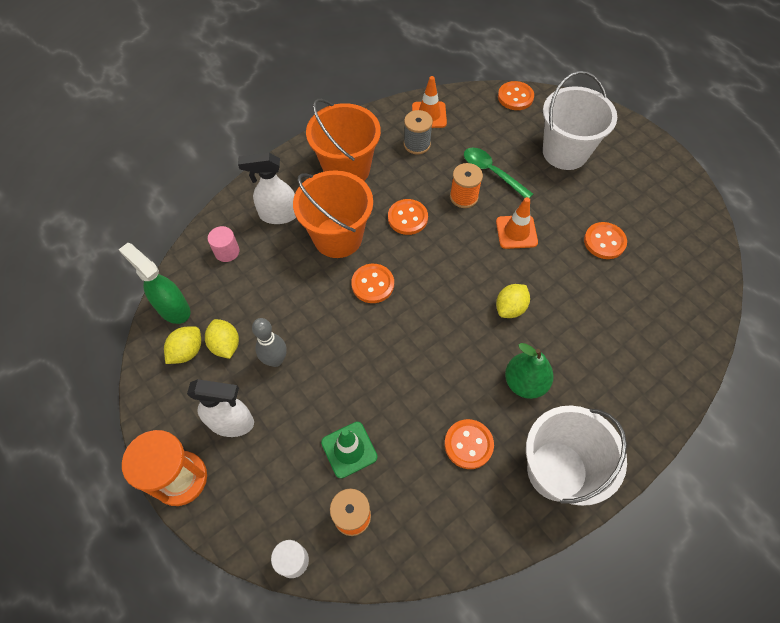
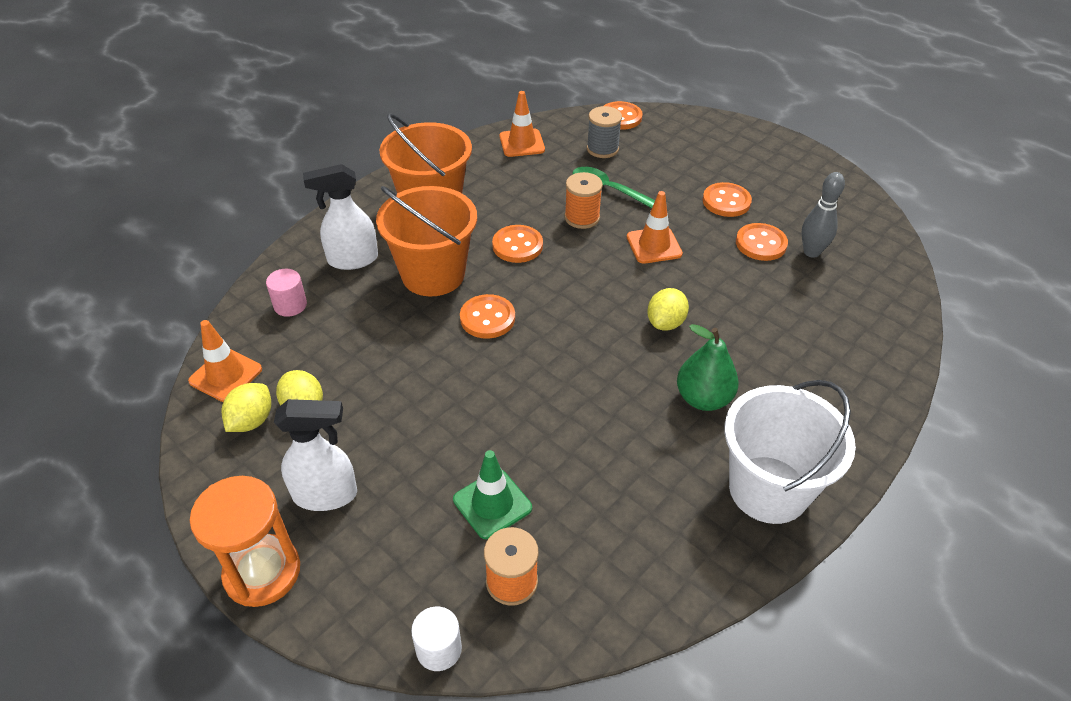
camera: 10 degrees left, 15 degrees down
green spray bottle [118,243,191,324] -> orange traffic cone [188,320,262,402]
grey bowling pin [252,318,287,367] -> grey bowling pin moved to [802,172,845,258]
grey spool [404,110,433,155] -> grey spool moved to [587,106,622,158]
orange button [444,419,494,469] -> orange button moved to [702,182,752,217]
white bucket [543,71,617,170] -> none

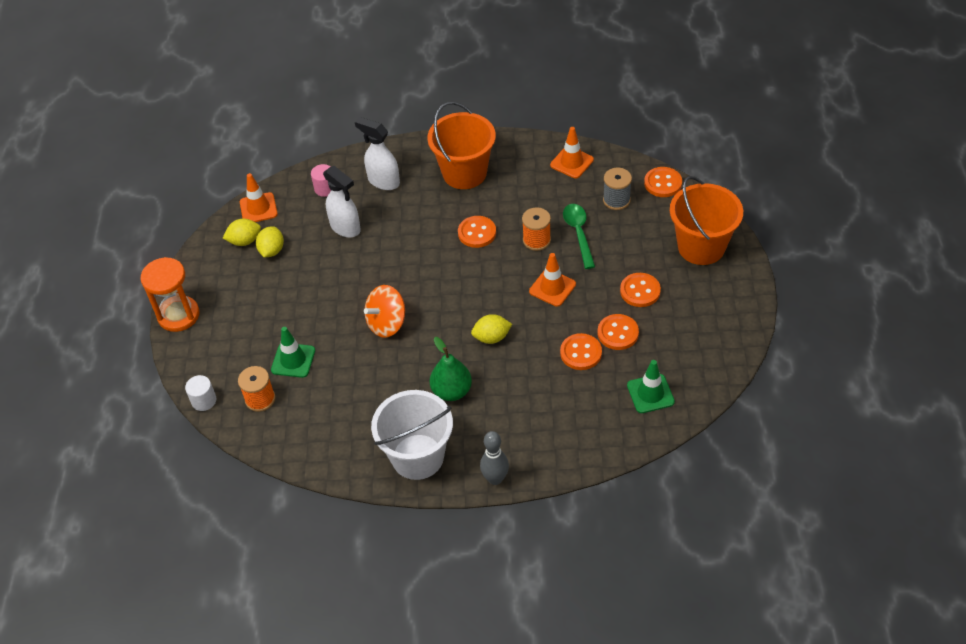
camera: 50 degrees right, 5 degrees up
white spray bottle [274,399,357,511] -> white spray bottle moved to [323,166,361,238]
orange bucket [376,186,477,296] -> orange bucket moved to [670,176,743,265]
orange button [460,294,515,339] -> orange button moved to [560,333,602,370]
grey bowling pin [802,172,845,258] -> grey bowling pin moved to [480,431,509,485]
none -> orange spinning top [364,285,405,338]
none -> green traffic cone [627,360,675,413]

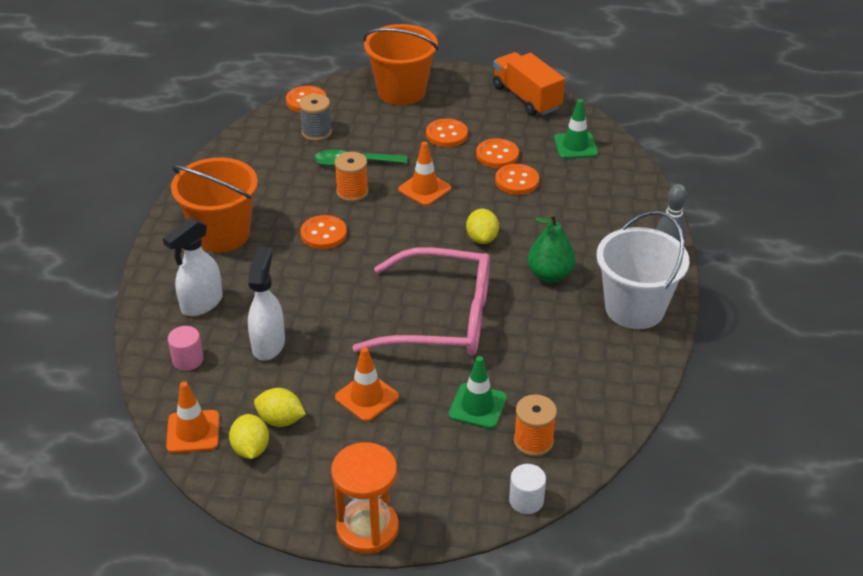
camera: 85 degrees left, 10 degrees down
white spray bottle [323,166,361,238] -> white spray bottle turned 45 degrees counterclockwise [248,247,285,361]
orange spinning top [364,285,405,338] -> pink glasses [352,247,490,356]
orange traffic cone [550,127,594,178] -> orange traffic cone moved to [335,347,399,422]
none -> orange truck [493,52,565,116]

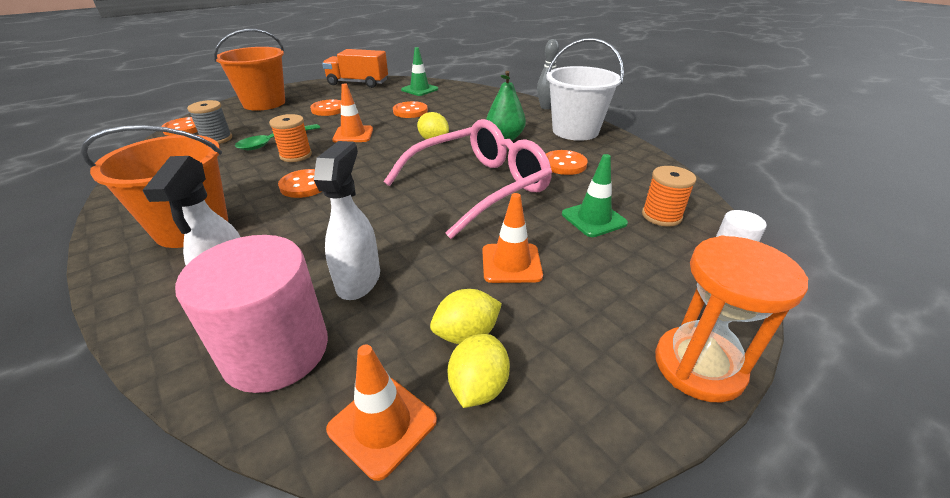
camera: 45 degrees left, 5 degrees down
pink cylinder [168,326,203,371] -> pink cylinder [175,235,328,393], size x2.17
yellow lemon [229,414,269,459] -> yellow lemon turned 75 degrees clockwise [448,334,510,408]
white spray bottle [248,247,285,361] -> white spray bottle turned 45 degrees clockwise [314,141,380,300]
orange button [476,138,519,168] -> orange button moved to [546,150,588,175]

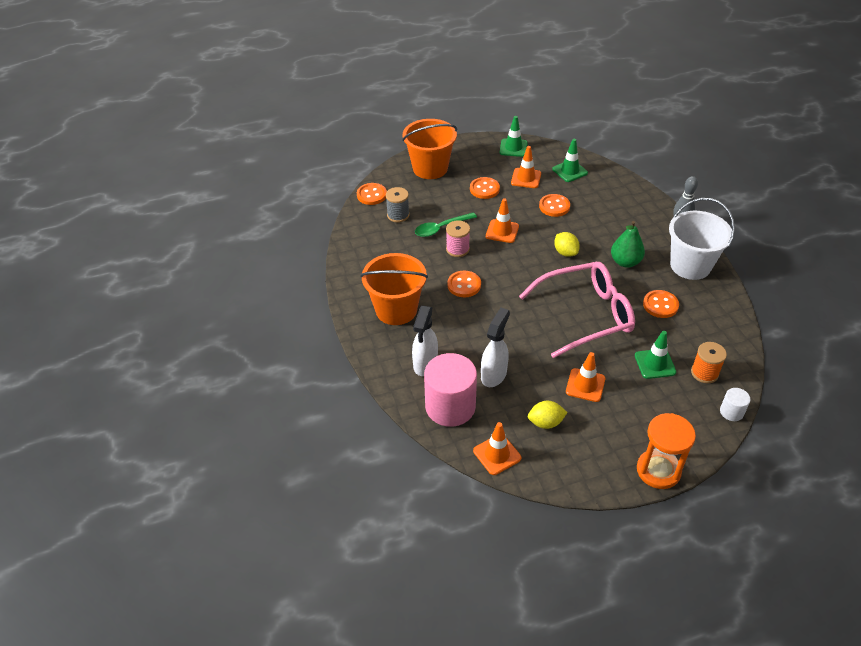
camera: 20 degrees right, 10 degrees up
orange spool [269,114,312,162] -> pink spool [446,220,470,257]
orange truck [322,49,388,88] -> green traffic cone [500,116,528,157]
yellow lemon [448,334,510,408] -> none
none -> orange traffic cone [511,146,541,188]

